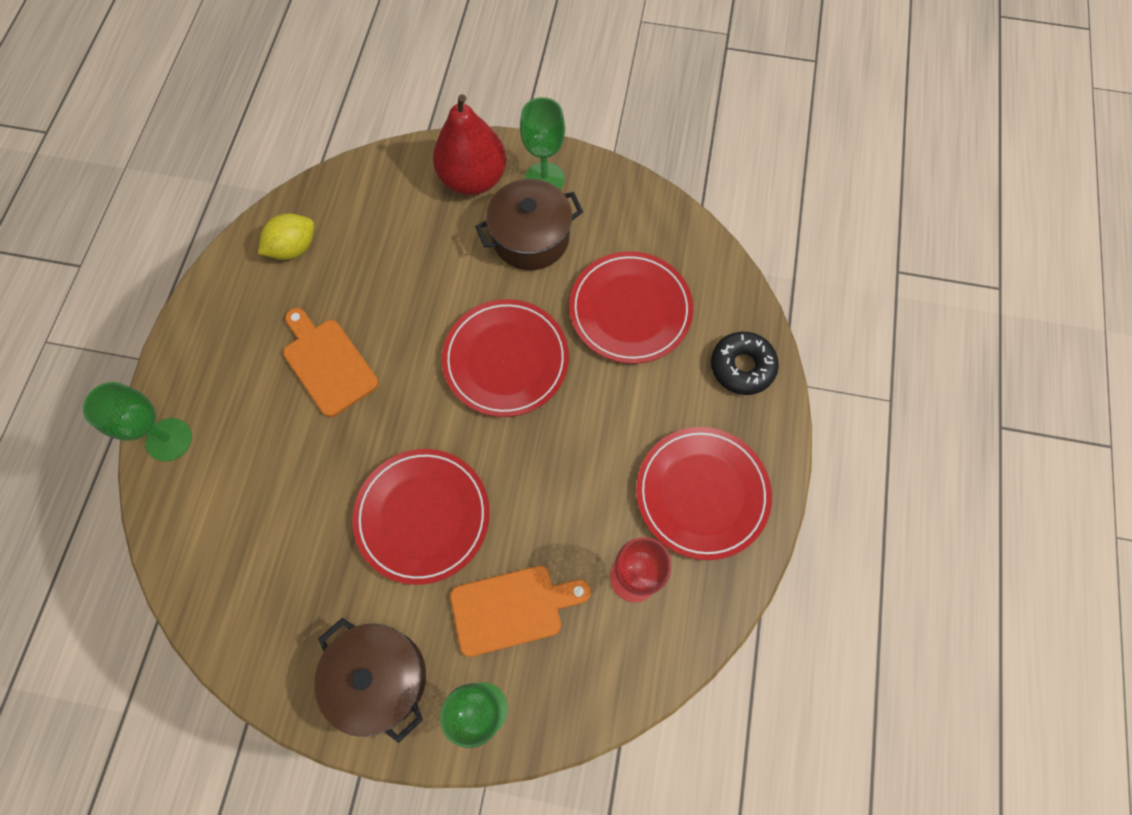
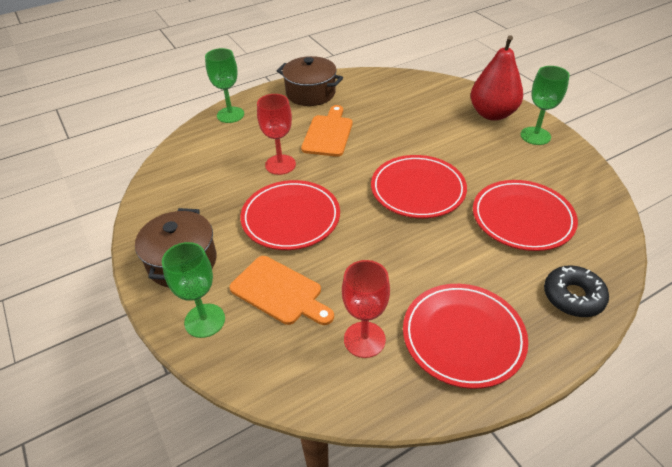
camera: 50 degrees right, 25 degrees down
yellow lemon [258,213,314,260] -> none
brown pot [475,179,583,270] -> brown pot moved to [277,56,343,106]
none -> red goblet [257,94,296,175]

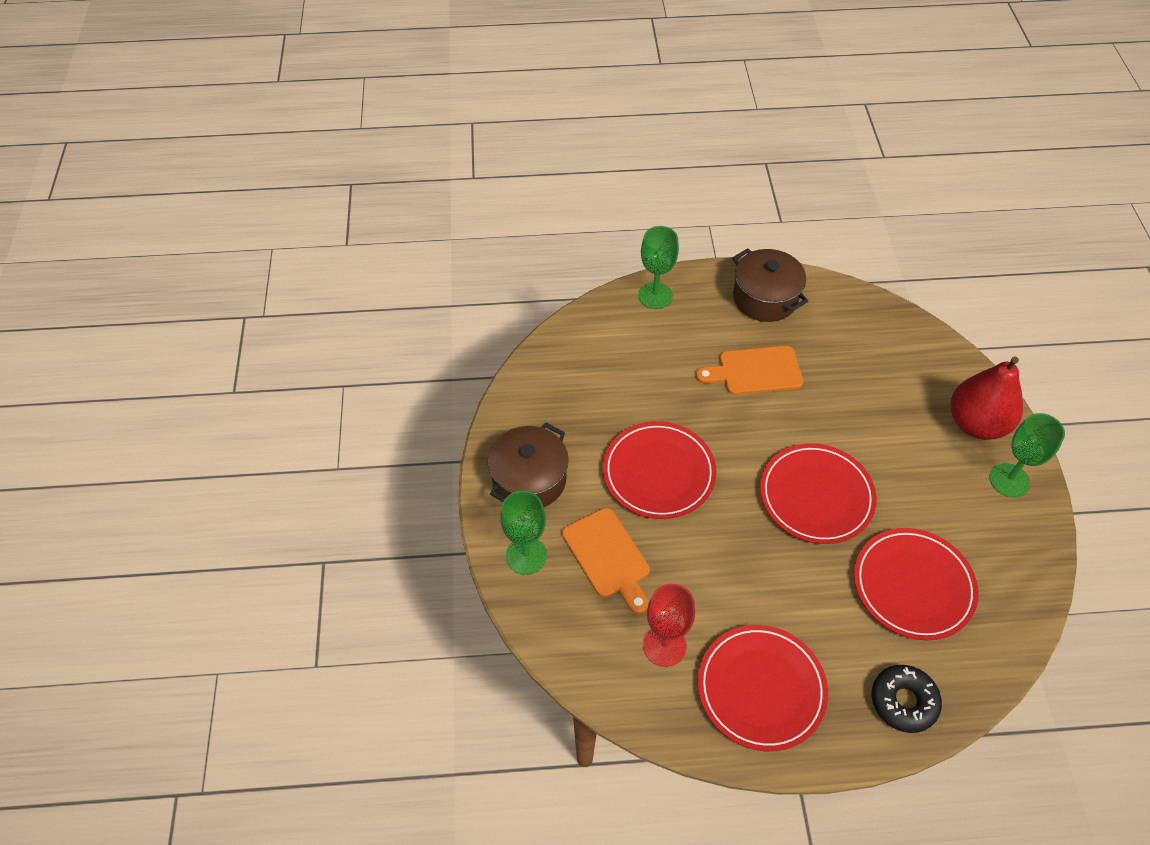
camera: 25 degrees right, 10 degrees up
red goblet [257,94,296,175] -> none
orange cutting board [301,105,352,157] -> orange cutting board turned 135 degrees counterclockwise [696,346,803,395]

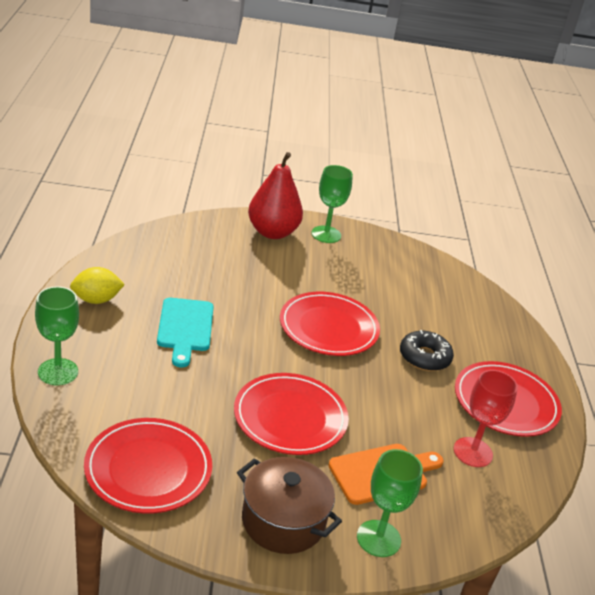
camera: 90 degrees left, 20 degrees down
orange cutting board [696,346,803,395] -> turquoise cutting board [157,298,214,367]
brown pot [732,248,808,322] -> yellow lemon [70,267,125,304]
red plate [854,528,979,641] -> red plate moved to [84,418,212,514]
black donut [871,665,942,733] -> black donut moved to [400,330,454,371]

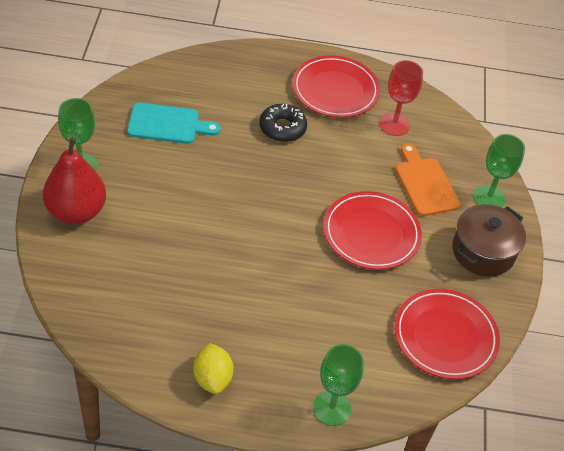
camera: 85 degrees left, 15 degrees up
turquoise cutting board [157,298,214,367] -> turquoise cutting board moved to [127,103,221,144]
red plate [280,292,380,356] -> none

